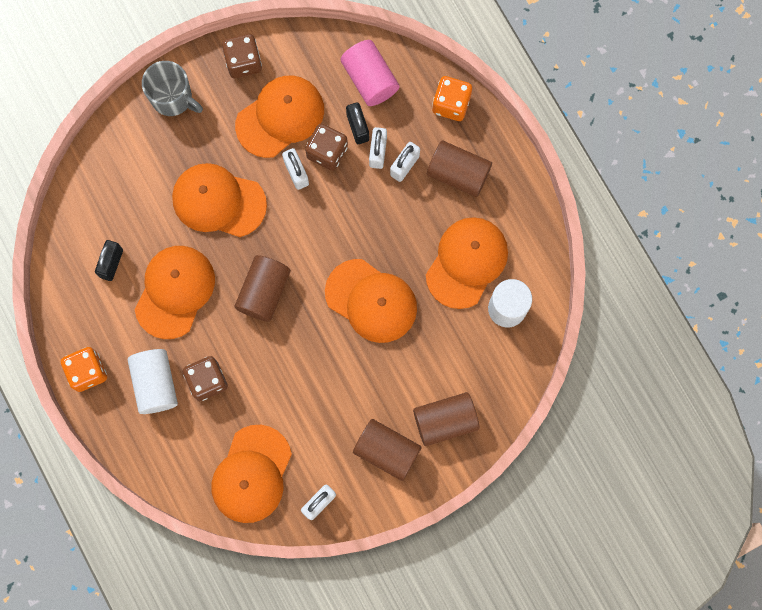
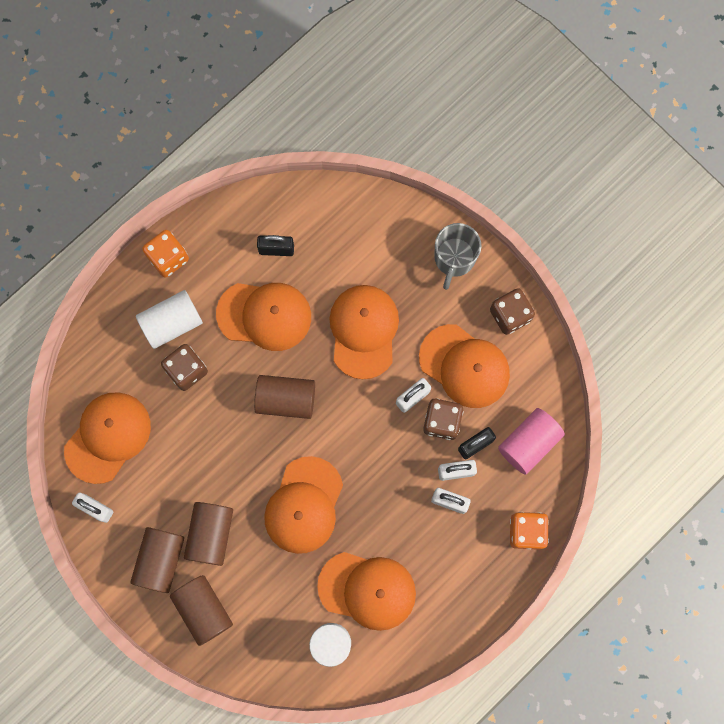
camera: 75 degrees right, 0 degrees up
orange cap [211,425,292,523] -> orange cap turned 120 degrees clockwise [64,393,151,484]
brown cylinder [427,140,492,197] -> brown cylinder moved to [184,502,233,566]

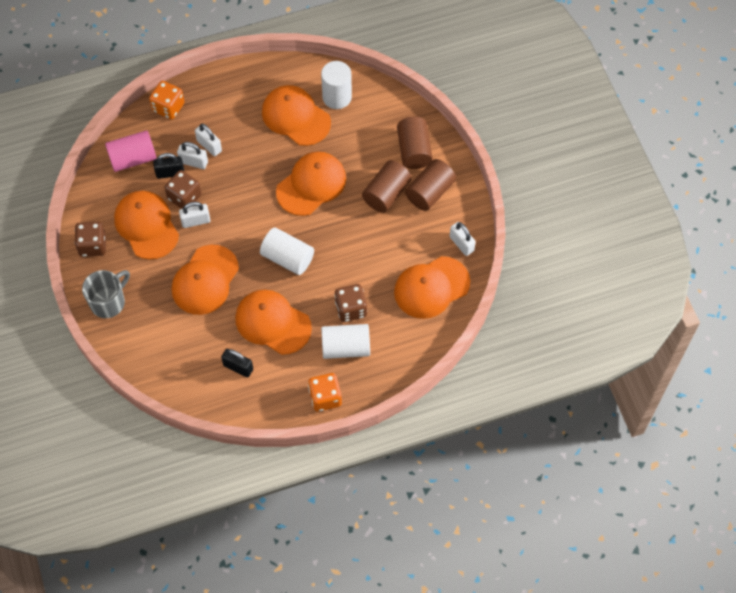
camera: 155 degrees left, 15 degrees down
brown cylinder [254,375,315,419] -> white cylinder [260,227,314,275]

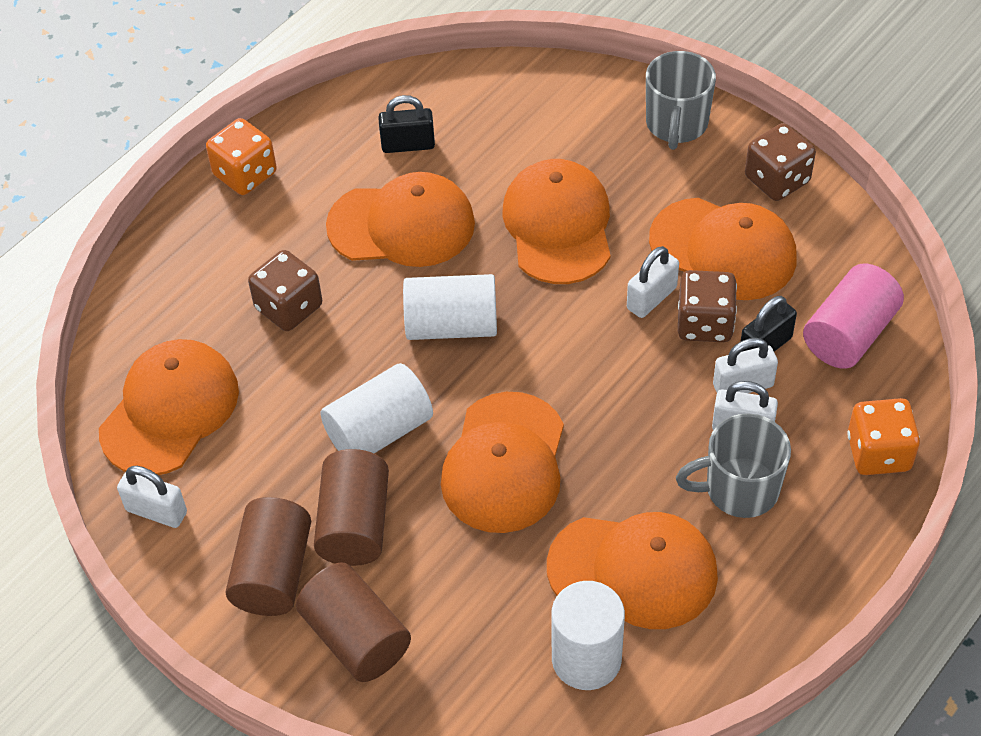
camera: 150 degrees right, 10 degrees down
white cylinder [321,324,370,359] -> white cylinder moved to [321,363,433,453]
none -> grey mug [676,414,791,518]

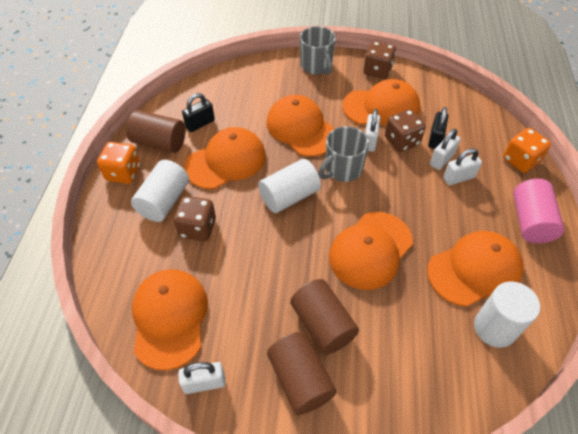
camera: 35 degrees left, 0 degrees up
brown cylinder [296,563,411,682] -> brown cylinder moved to [126,110,185,153]
white cylinder [321,363,433,453] -> white cylinder moved to [131,160,189,222]
orange cap [441,392,564,533] -> orange cap turned 60 degrees clockwise [329,212,413,290]
grey mug [676,414,791,518] -> grey mug moved to [318,126,369,182]
pink cylinder [803,264,904,369] -> pink cylinder moved to [513,179,564,243]

